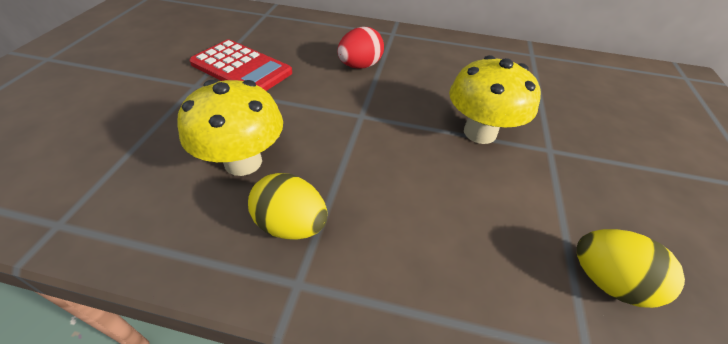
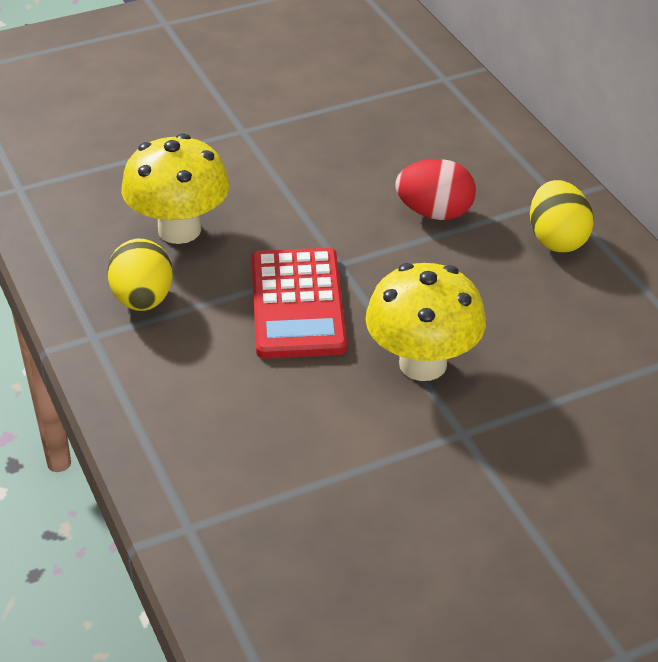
camera: 55 degrees right, 5 degrees down
red calculator [189,39,292,91] -> red calculator moved to [252,248,347,359]
yellow egg [577,229,685,308] -> yellow egg moved to [530,180,594,252]

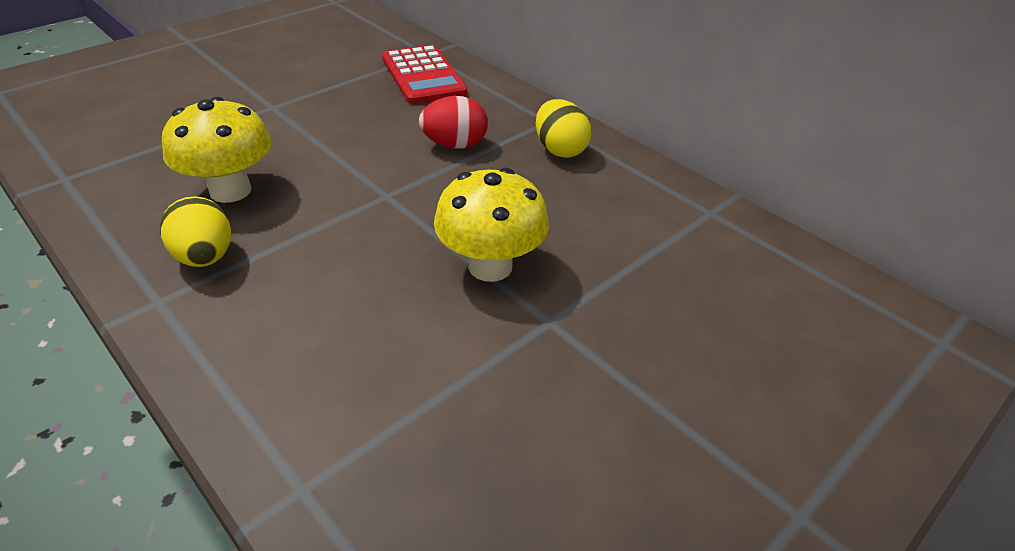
camera: 20 degrees left, 0 degrees up
red calculator [252,248,347,359] -> red calculator moved to [382,45,467,104]

